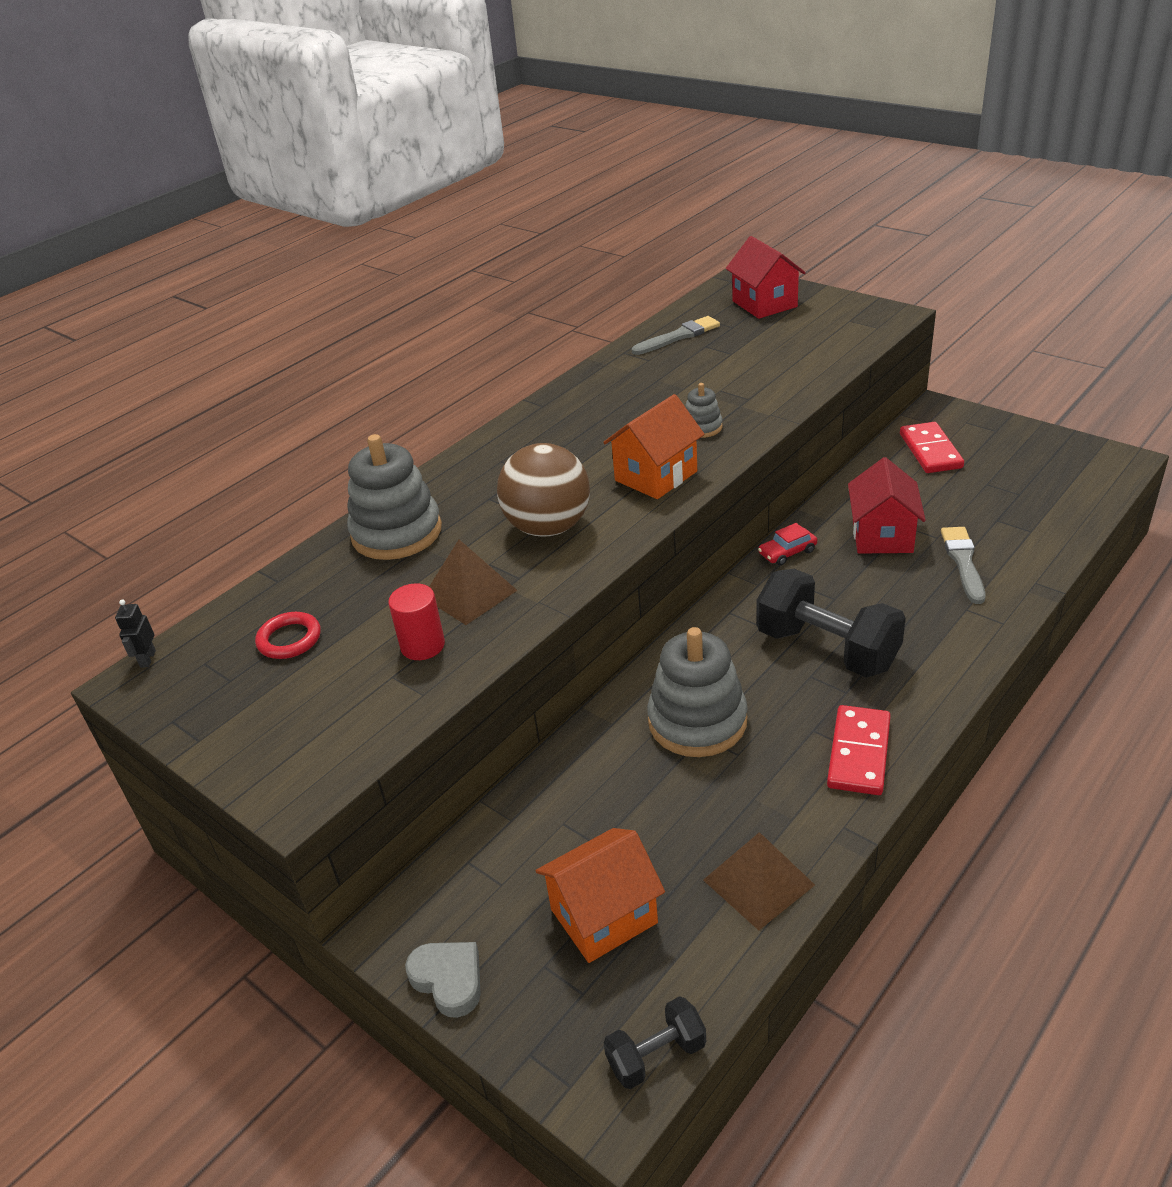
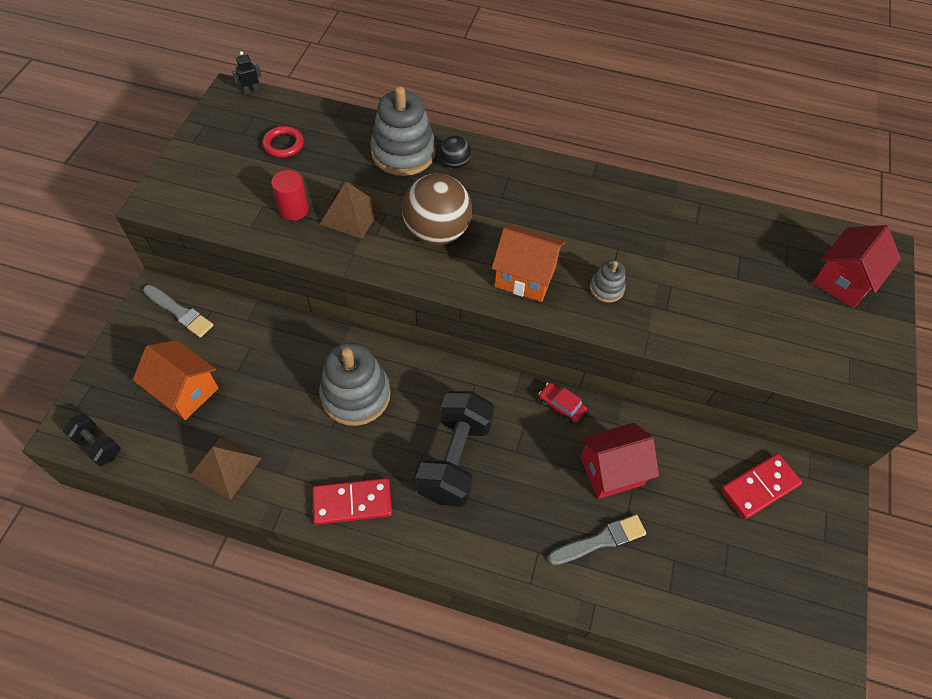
camera: 60 degrees right, 20 degrees up
grey heart [405,942,481,1018] -> none
grey brush [632,316,720,355] -> grey brush moved to [143,285,214,338]
none -> black ball [440,136,471,169]

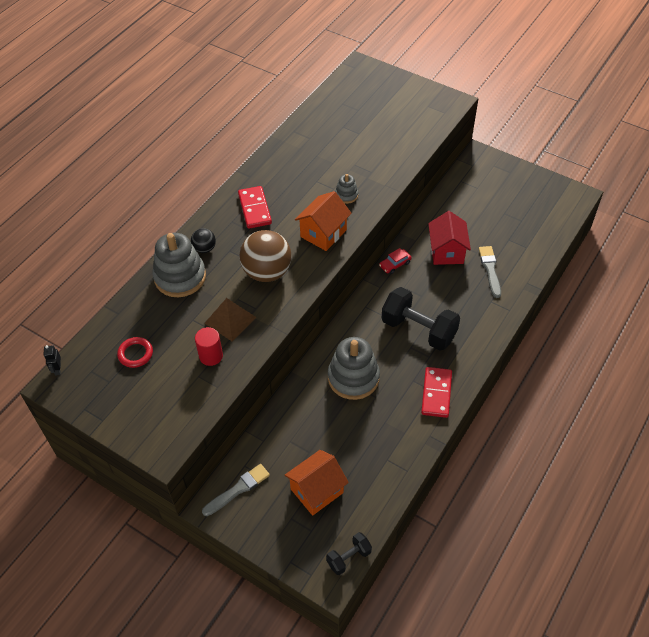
camera: 70 degrees left, 5 degrees down
brown pyramid [190,436,262,500] -> none
red domino [721,454,802,519] -> red domino moved to [238,186,272,229]
red house [812,225,901,308] -> none

